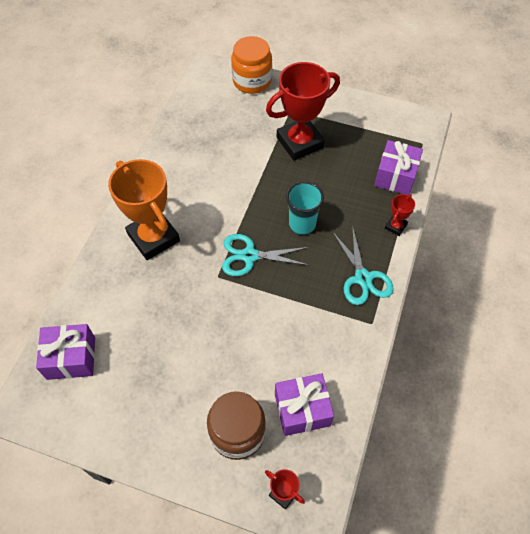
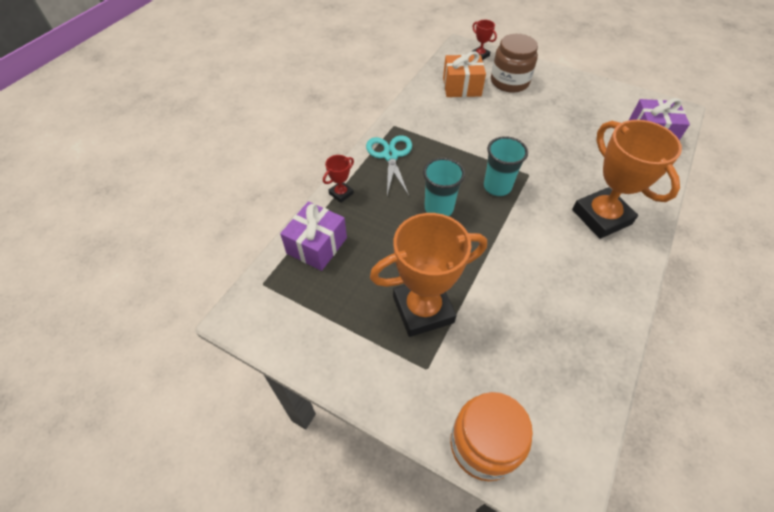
camera: 170 degrees left, 5 degrees down
turquoise scissors [222,234,310,276] -> turquoise cup [484,136,528,196]
red trophy [266,62,340,161] -> orange trophy [370,213,487,337]
purple gift [275,373,334,436] -> orange gift [443,51,486,97]

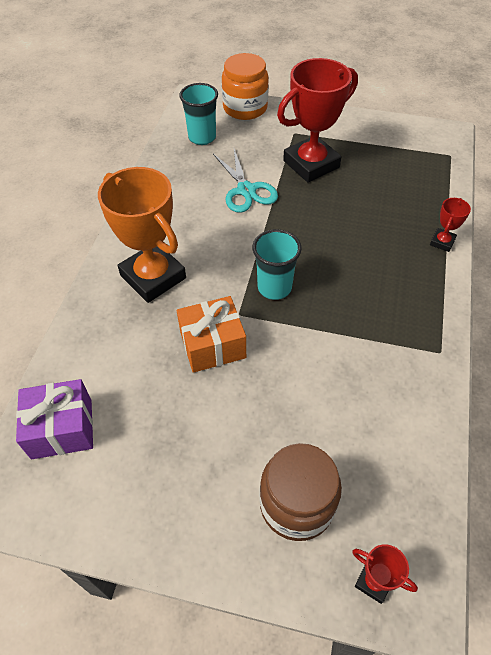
camera: 165 degrees right, 0 degrees up
purple gift [280,201,347,271] -> none
turquoise scissors [366,135,412,196] -> turquoise scissors moved to [213,149,278,213]
orange trophy [370,213,487,337] -> red trophy [277,58,358,183]
turquoise cup [423,158,465,216] -> turquoise cup moved to [179,83,218,145]
orange gift [443,51,486,97] -> orange gift moved to [177,296,246,373]

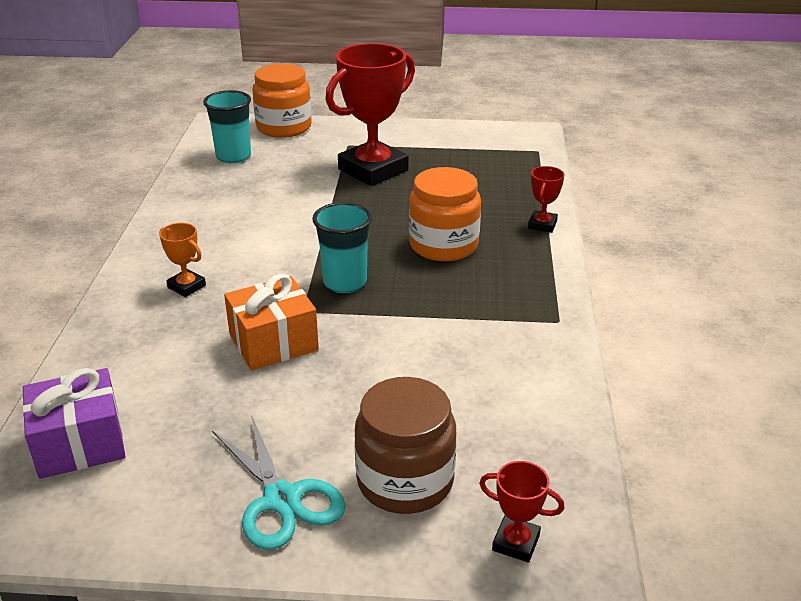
camera: 10 degrees left, 20 degrees down
orange trophy [98,167,186,303] -> orange trophy [159,223,206,297], size x0.44
turquoise scissors [213,149,278,213] -> turquoise scissors moved to [212,415,346,550]
none -> orange jar [409,167,481,261]

